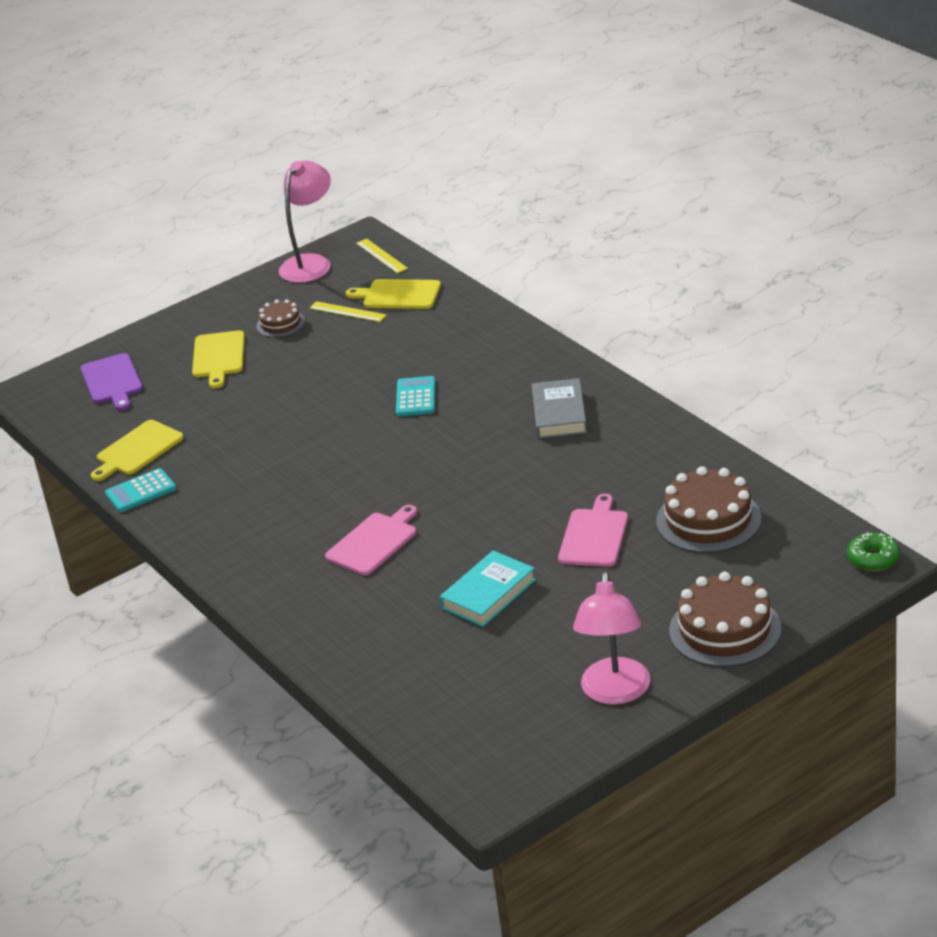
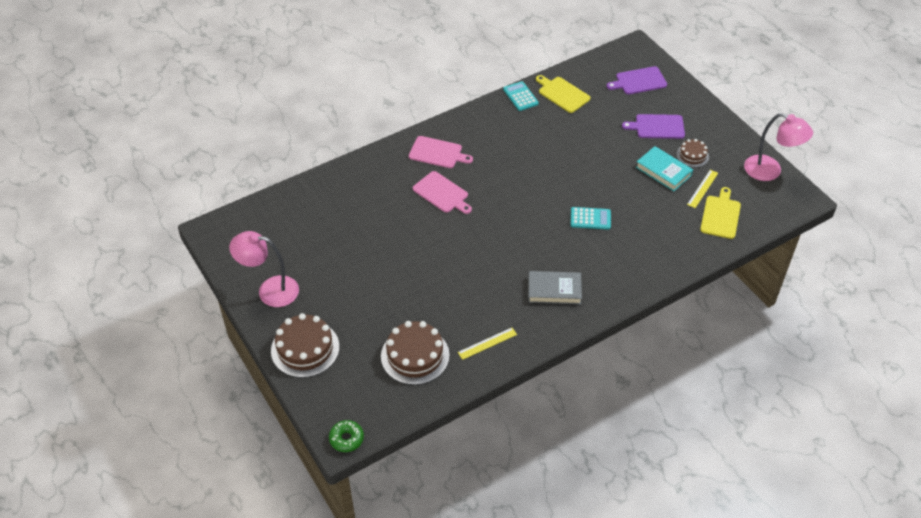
camera: 90 degrees right, 15 degrees up
yellow cutting board [192,330,245,388] -> purple cutting board [622,114,685,139]
yellow ruler [356,239,408,273] -> yellow ruler moved to [458,327,517,360]
turquoise book [440,551,536,627] -> turquoise book moved to [636,146,693,191]
pink cutting board [558,494,628,567] -> pink cutting board moved to [409,136,473,168]

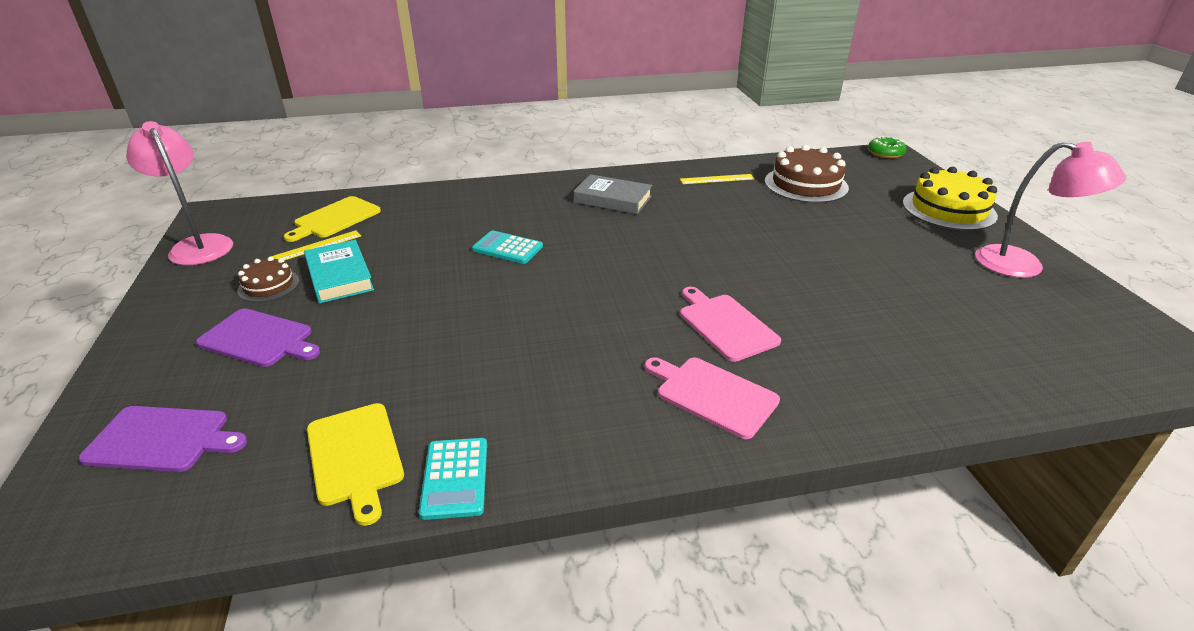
camera: 160 degrees left, 15 degrees down
brown cake [271,313,339,378] -> yellow cake [902,167,998,231]

